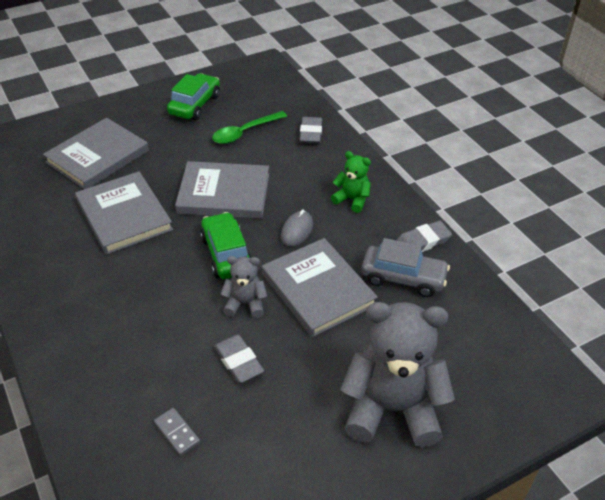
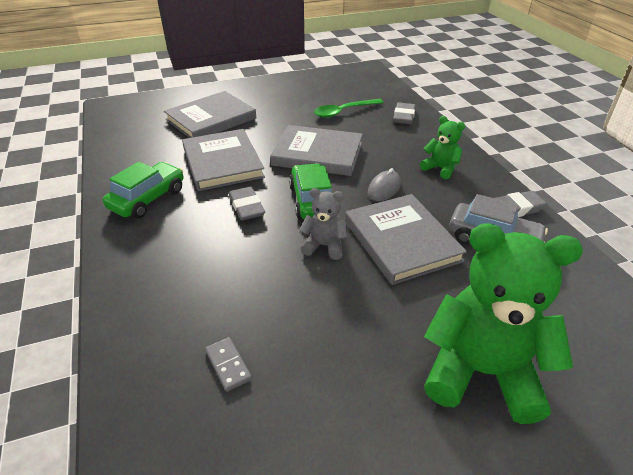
camera: 10 degrees right, 5 degrees down
green car [167,73,220,120] -> green car moved to [103,162,184,219]
grey eraser [214,335,264,383] -> grey eraser moved to [229,187,265,220]
grey teddy bear [340,302,455,447] -> green teddy bear [424,223,583,424]

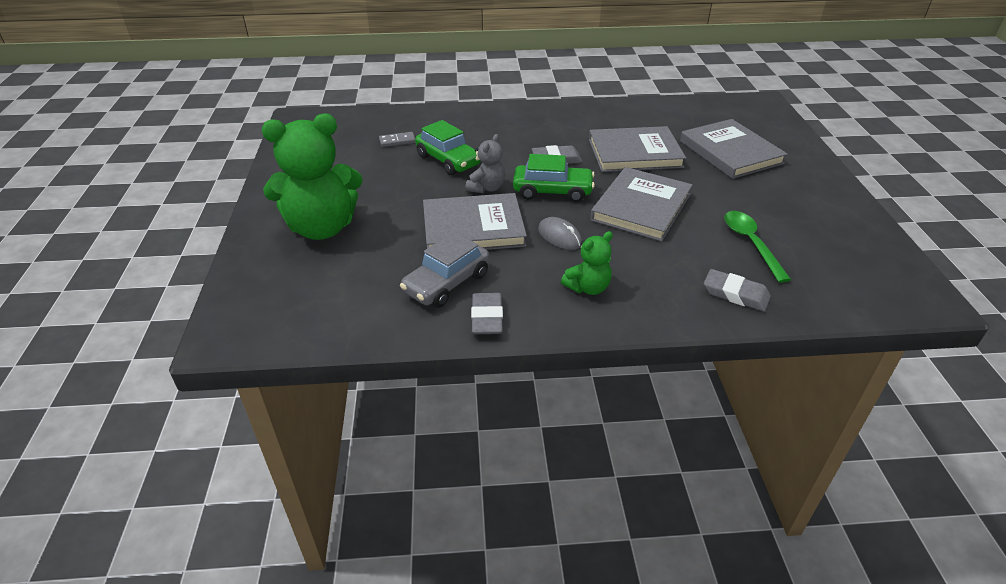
camera: 105 degrees right, 0 degrees up
green car [103,162,184,219] -> green car moved to [415,120,481,175]
green teddy bear [424,223,583,424] -> green teddy bear turned 45 degrees clockwise [262,113,362,240]

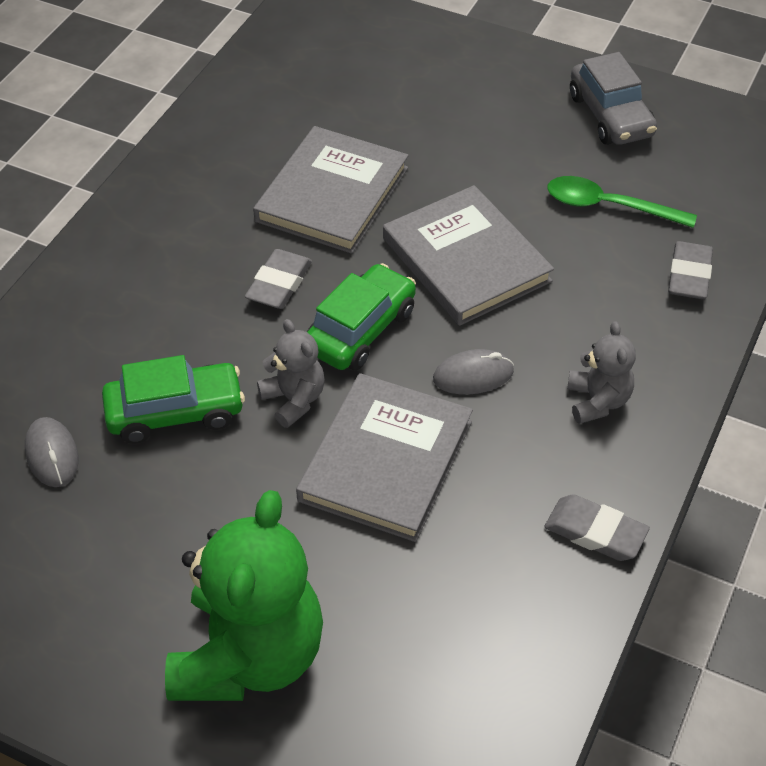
camera: 60 degrees left, 10 degrees up
grey domino [379,132,415,147] -> grey mouse [25,417,78,487]
grey car [400,232,490,308] -> grey car moved to [570,52,657,145]
green teddy bear [561,231,613,295] -> grey teddy bear [567,321,636,424]
grey book [680,119,788,179] -> none
grey eraser [704,269,771,312] -> grey eraser turned 45 degrees counterclockwise [668,241,713,299]

